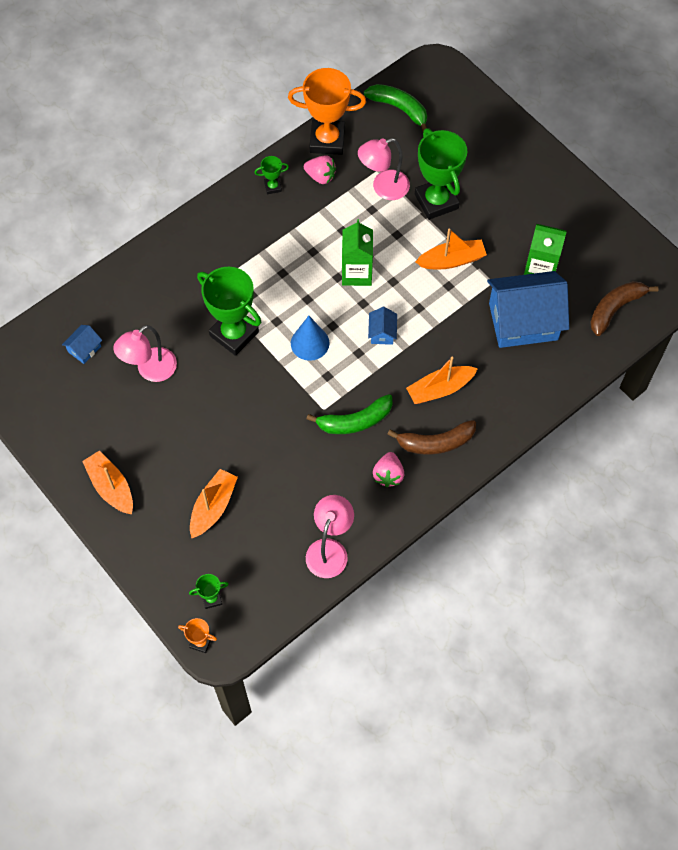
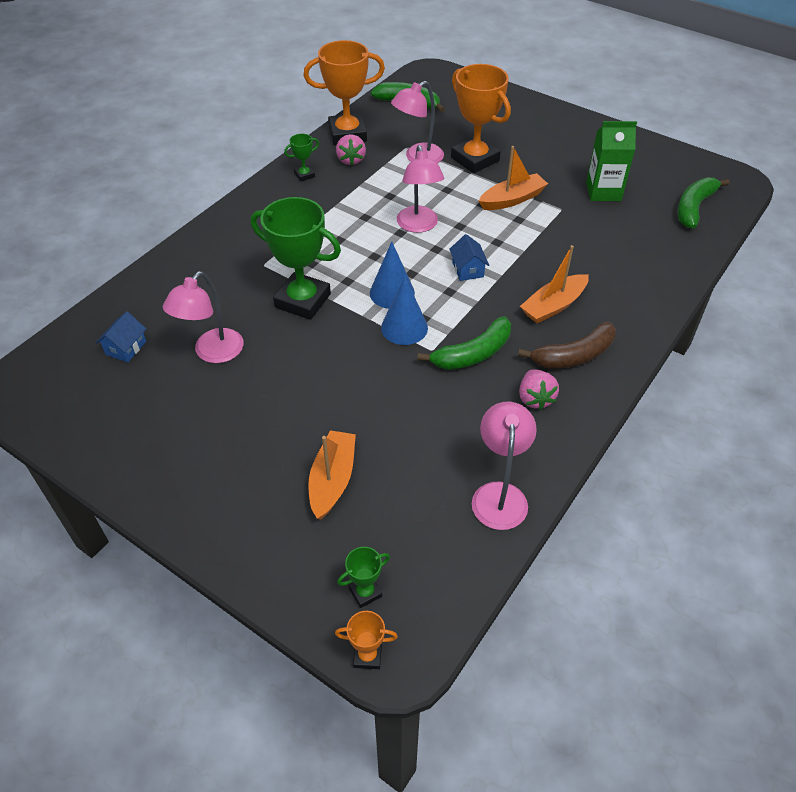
camera: 15 degrees left, 15 degrees down
orange boat [82,451,133,514] -> none
pink strawberry [304,155,336,184] -> pink strawberry turned 75 degrees clockwise [336,134,366,165]
green carton [342,219,373,286] -> pink lamp [397,145,444,233]
green trophy [415,128,467,220] -> orange trophy [451,64,511,173]
blue house [487,271,569,348] -> none
brown banana [590,281,658,336] -> green banana [677,177,730,228]
none -> blue cone [381,277,428,345]

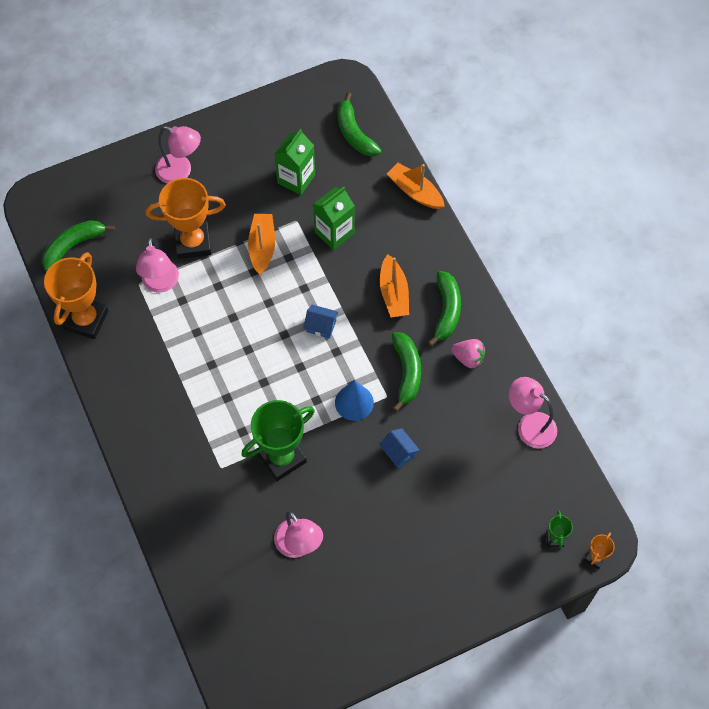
camera: 60 degrees left, 15 degrees up
blue house [96,312,146,363] -> blue house moved to [379,428,420,468]
green trophy [284,134,319,182] -> none
orange boat [308,430,356,519] -> orange boat moved to [387,163,445,209]
pink strawberry [336,134,366,165] -> none
blue cone [370,241,415,309] -> none
pink lamp [397,145,444,233] -> pink lamp moved to [155,126,201,183]
brown banana [518,322,616,369] -> green banana [428,271,461,346]
none -> green carton [313,187,355,250]

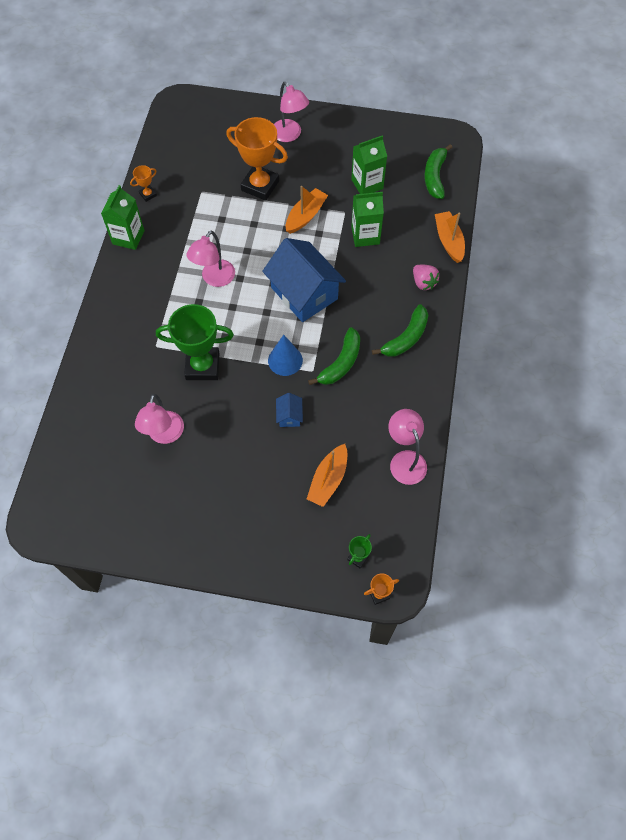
camera: 35 degrees right, 0 degrees up
green banana [42,220,115,271] -> none
orange trophy [44,252,109,339] -> orange trophy [130,165,157,202], size x0.45
pink lamp [136,238,179,292] -> pink lamp moved to [187,231,235,287]
blue house [303,305,339,339] -> blue house [262,238,346,322], size x2.38
orange boat [380,254,409,317] -> orange boat moved to [307,444,347,507]
pink strawberry [451,339,485,368] -> pink strawberry moved to [413,265,439,290]
none -> green carton [101,185,145,250]

